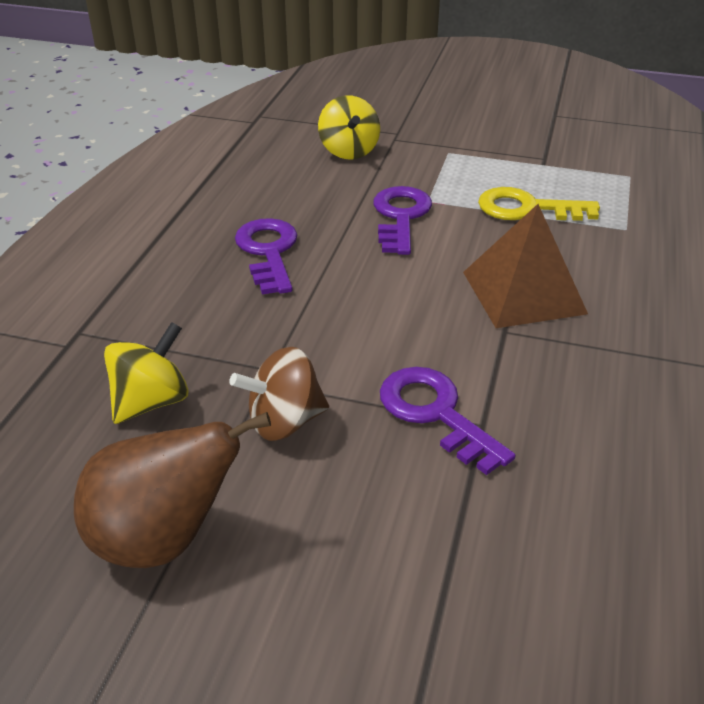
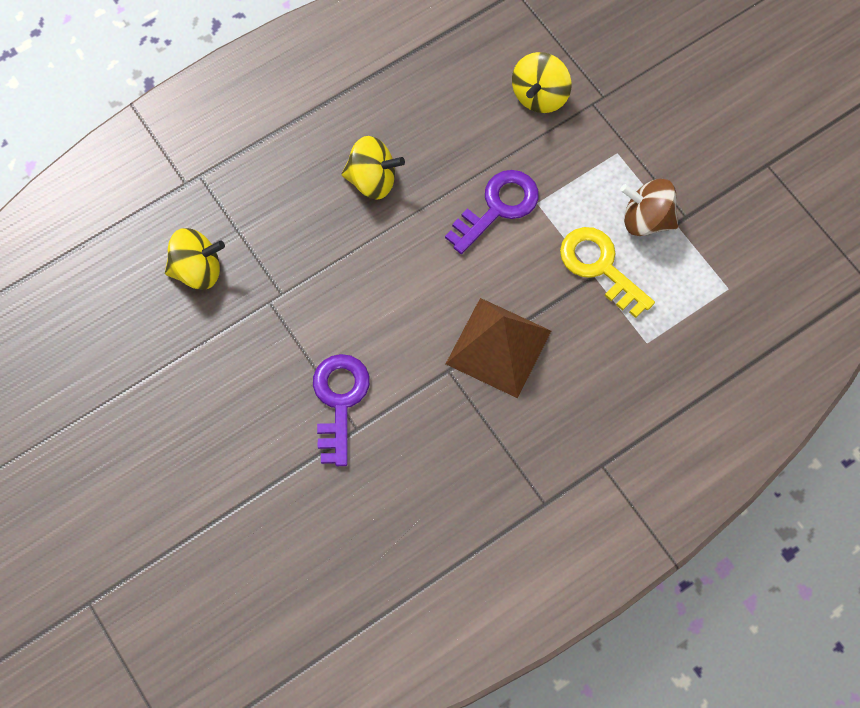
camera: 40 degrees right, 30 degrees up
brown pear [74,412,271,568] -> none
brown spinning top [229,347,329,441] -> brown spinning top moved to [620,179,678,236]
purple key [235,218,297,295] -> yellow spinning top [341,136,405,200]

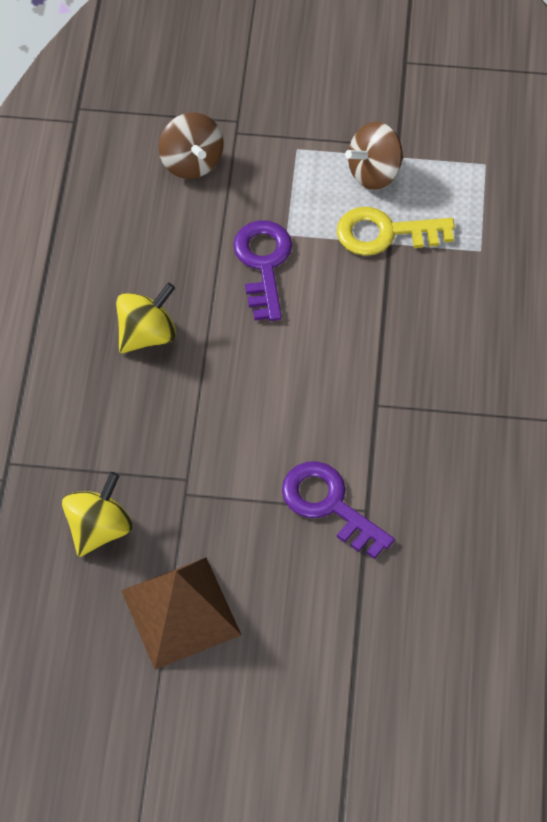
camera: 50 degrees left, 10 degrees down
brown pyramid [446,298,551,398] -> brown pyramid moved to [121,557,241,670]
yellow spinning top [512,52,571,113] -> brown spinning top [159,113,224,179]

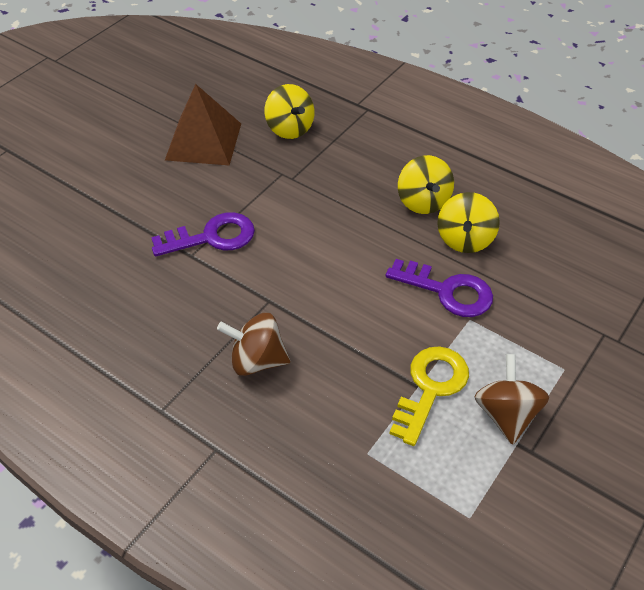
camera: 120 degrees right, 10 degrees down
brown spinning top [159,113,224,179] -> brown spinning top moved to [217,313,290,376]
none -> yellow spinning top [437,192,500,253]

